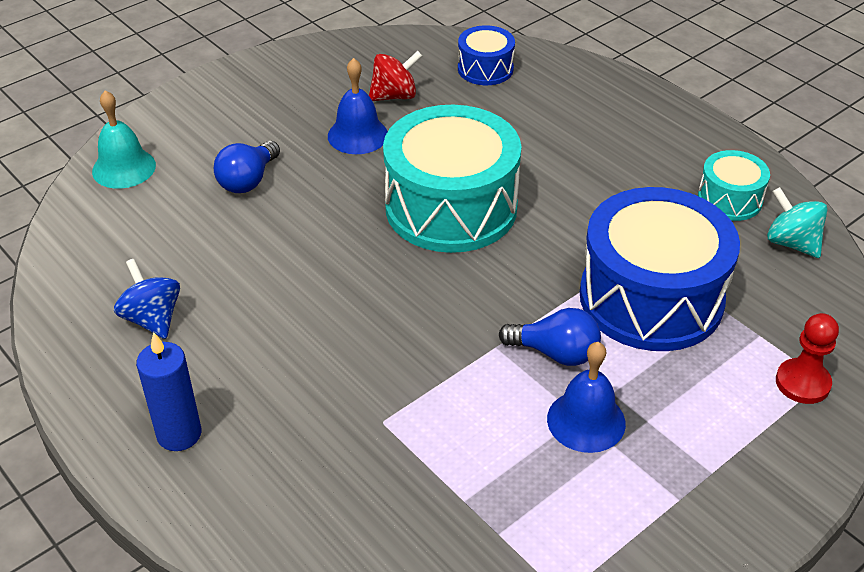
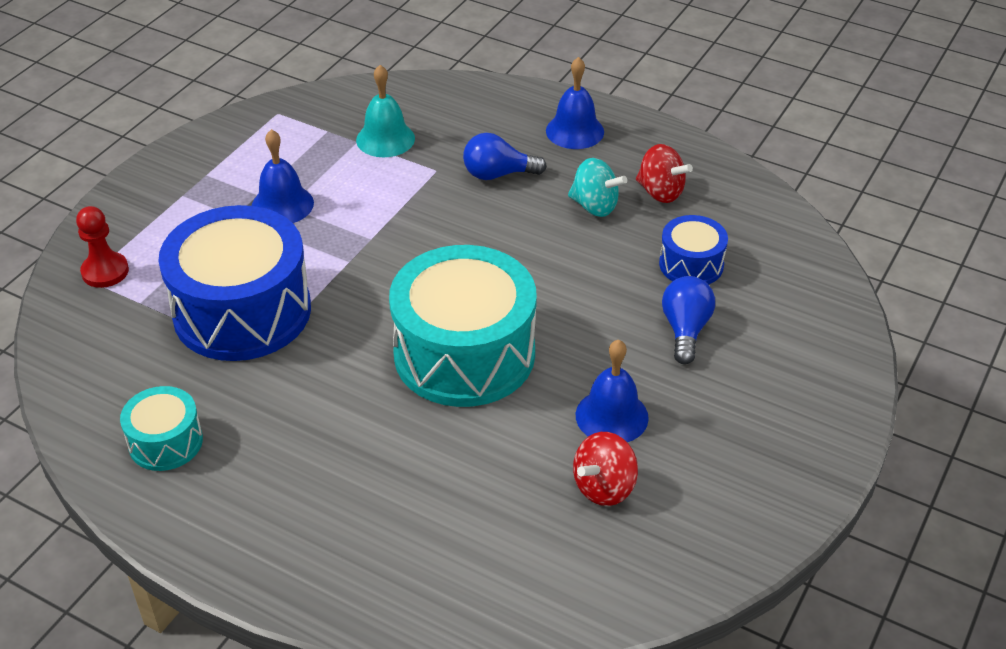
camera: 160 degrees right, 0 degrees up
turquoise bell [92,90,156,189] -> turquoise bell moved to [356,65,415,157]
blue spinning top [114,259,180,339] -> red spinning top [636,144,693,203]
blue candle [136,332,202,451] -> blue bell [546,57,604,149]
blue drum [458,25,515,85] -> blue drum moved to [659,215,728,285]
blue light bulb [499,308,601,366] -> blue light bulb moved to [463,133,547,180]
turquoise spinning top [767,187,828,258] -> turquoise spinning top moved to [568,158,627,217]

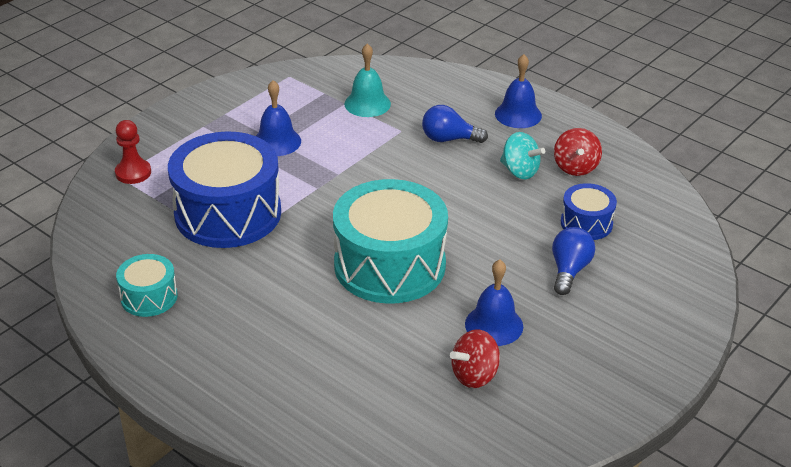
camera: 10 degrees right, 5 degrees down
red spinning top [636,144,693,203] -> red spinning top turned 45 degrees clockwise [554,128,602,176]

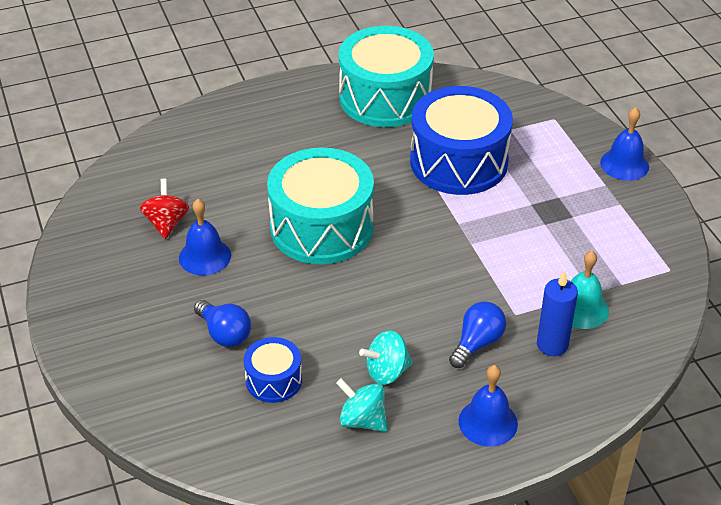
camera: 120 degrees right, 5 degrees up
red pawn [115,120,151,184] -> none
turquoise drum [116,254,178,317] -> turquoise drum [339,26,434,127], size x2.05
blue bell [256,80,301,156] -> blue bell moved to [600,107,649,181]
red spinning top [554,128,602,176] -> turquoise spinning top [336,378,387,432]
none -> blue candle [537,271,578,356]

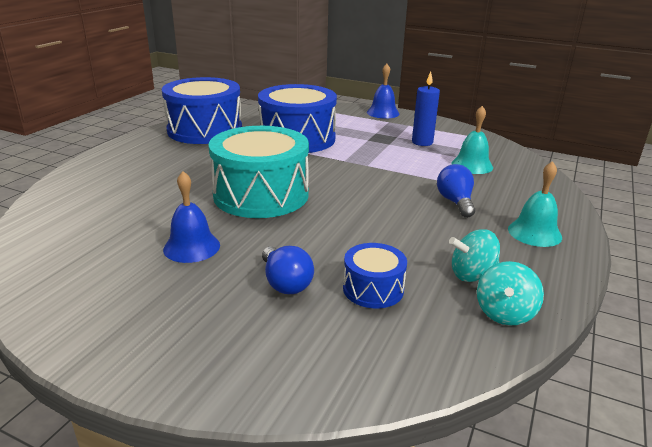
camera: 45 degrees left, 15 degrees down
red spinning top [140,179,189,239] -> none
blue light bulb [194,300,251,347] -> blue light bulb turned 60 degrees clockwise [262,246,314,294]
turquoise drum [339,26,434,127] -> blue drum [162,77,242,144]
turquoise spinning top [359,331,413,385] -> turquoise spinning top moved to [477,261,544,326]
blue bell [458,365,518,447] -> turquoise bell [508,161,562,247]
blue candle [537,271,578,356] -> blue candle moved to [412,72,440,146]

